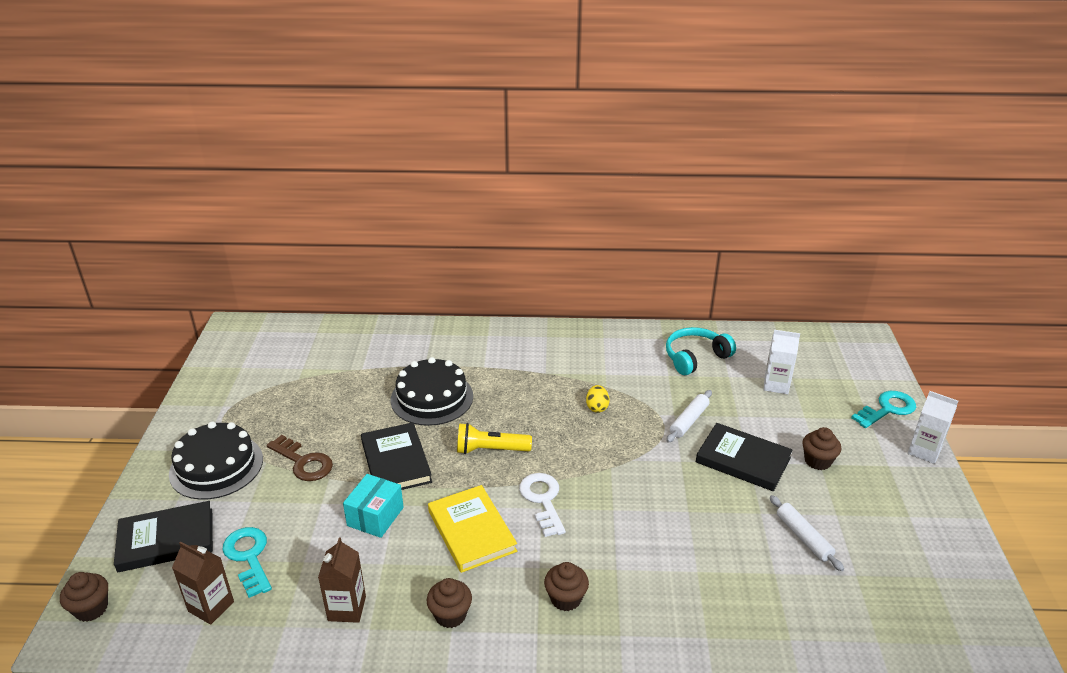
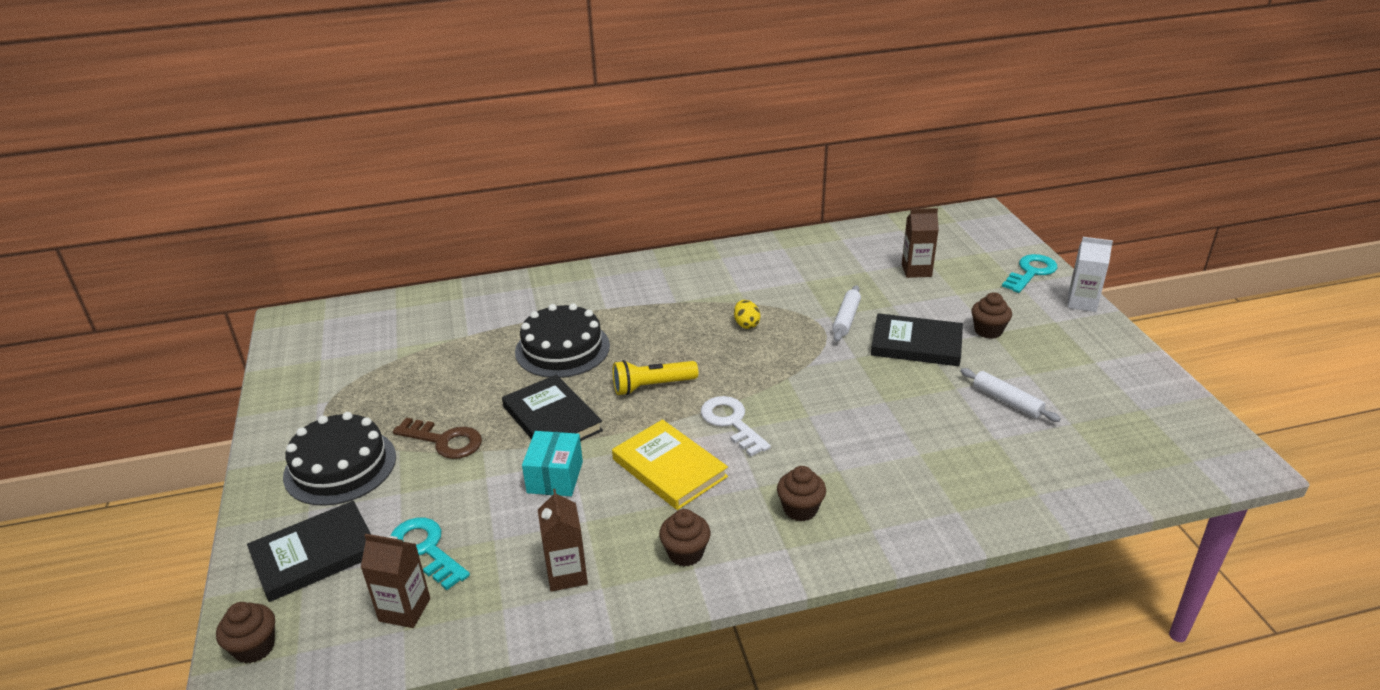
camera: 15 degrees left, 0 degrees up
turquoise headphones [666,327,736,375] -> none
white carton [763,330,800,394] -> brown carton [902,208,939,278]

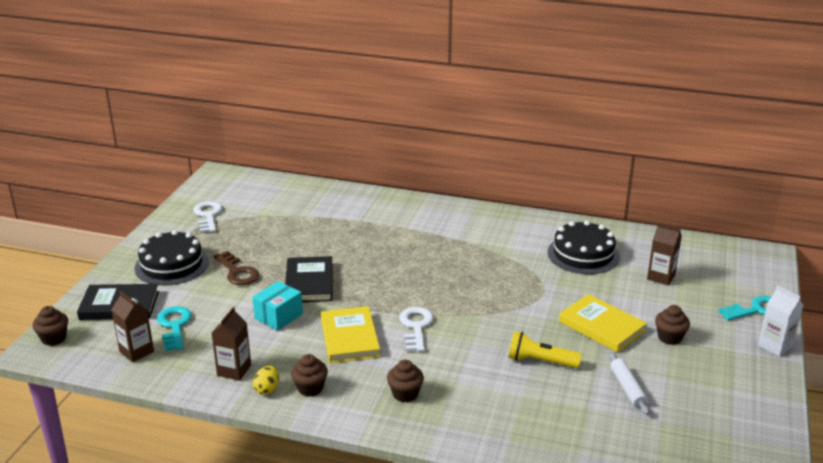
camera: 30 degrees right, 5 degrees down
black cake [515,303,610,378] -> black cake moved to [547,220,620,274]
yellow flashlight [613,360,698,396] -> yellow flashlight moved to [508,331,582,368]
yellow egg [734,300,760,329] -> yellow egg moved to [253,366,279,395]
white rolling pin [832,285,861,342] -> none
black book [871,313,963,366] -> yellow book [559,294,647,352]
none -> white key [193,201,222,233]

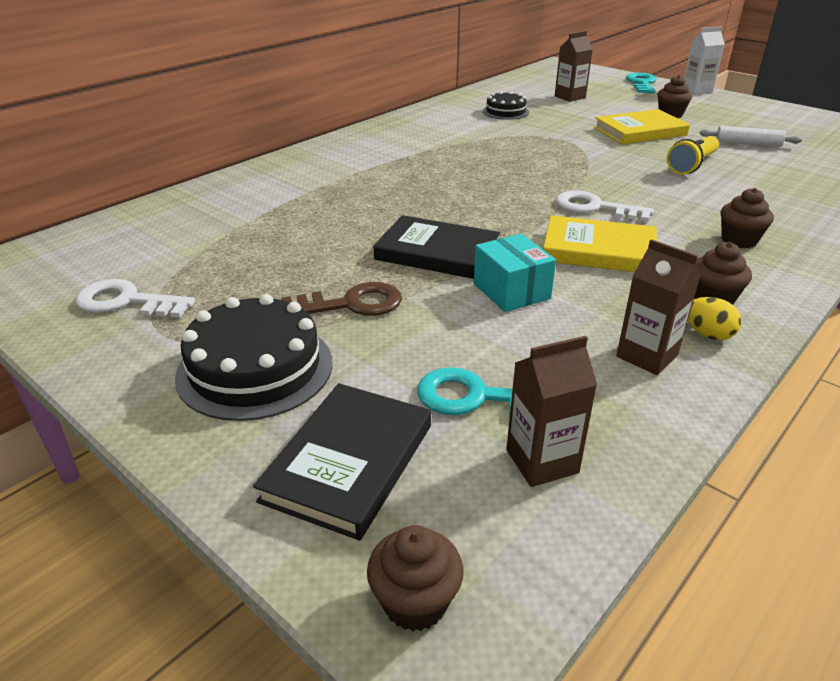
camera: 65 degrees left, 5 degrees up
black cake [547,220,620,274] -> black cake [482,91,529,120], size x0.59

